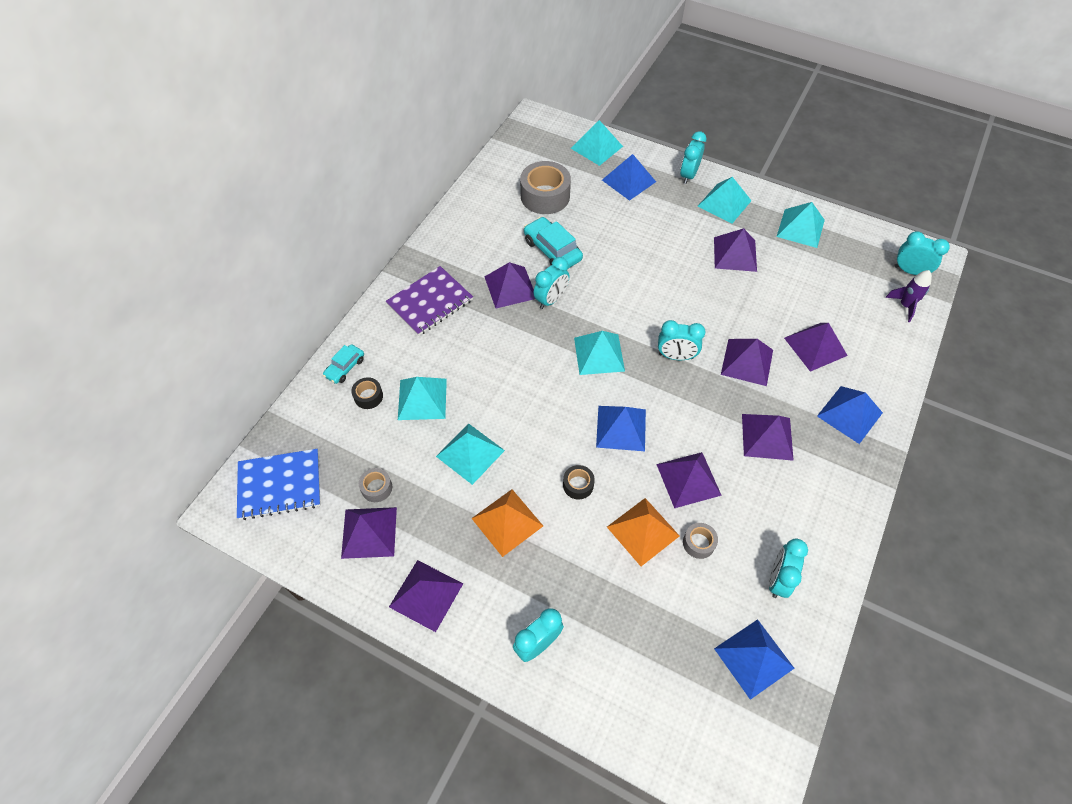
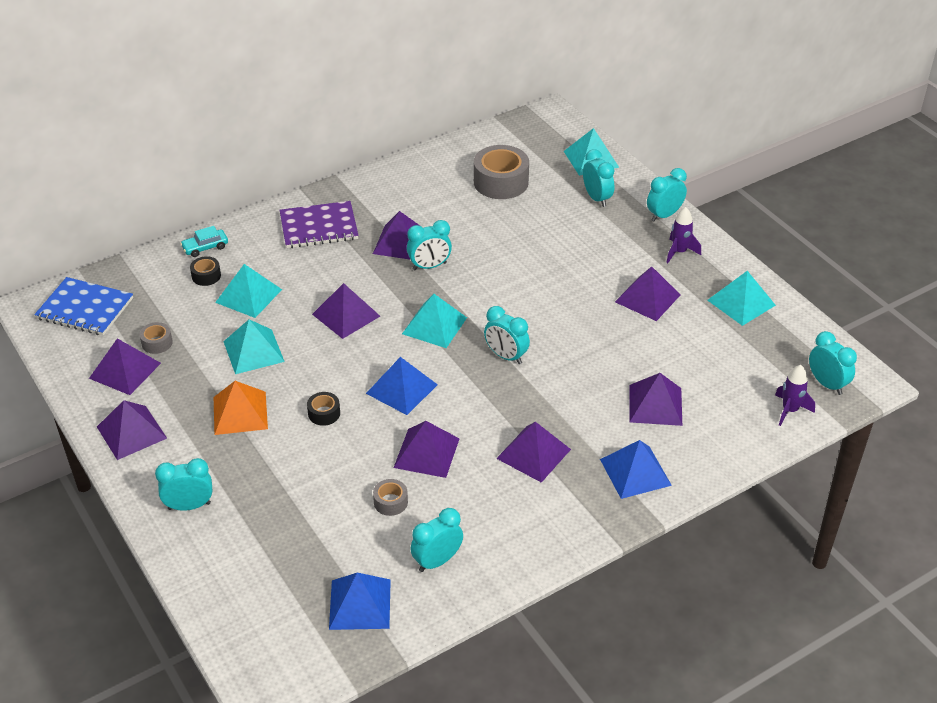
camera: 30 degrees right, 15 degrees down
turquoise car [524,217,583,268] -> none
blue pyramid [602,154,656,201] -> turquoise clock [583,149,615,207]
orange pyramid [607,498,680,566] -> none
turquoise pyramid [698,177,752,224] -> purple rocket [666,207,701,263]
purple pyramid [721,339,773,386] -> purple pyramid moved to [312,283,380,339]

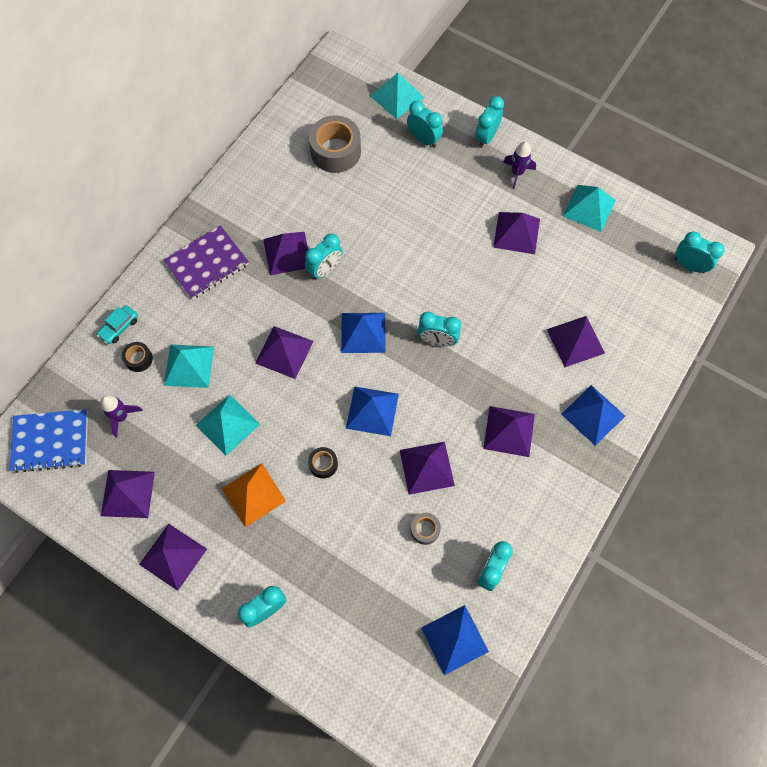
camera: 25 degrees left, 25 degrees up
grey tape [139,322,173,354] -> none
turquoise pyramid [402,294,467,348] -> blue pyramid [341,313,386,353]
purple rocket [775,365,815,426] -> purple rocket moved to [100,395,143,437]

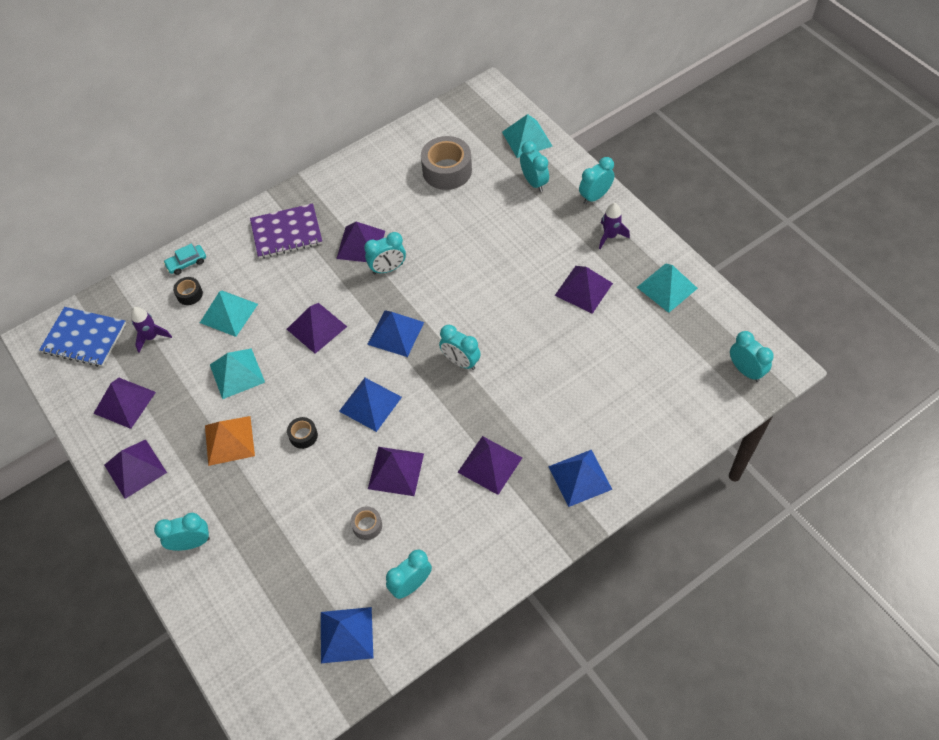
camera: 25 degrees right, 10 degrees down
purple pyramid [547,316,605,367] -> none

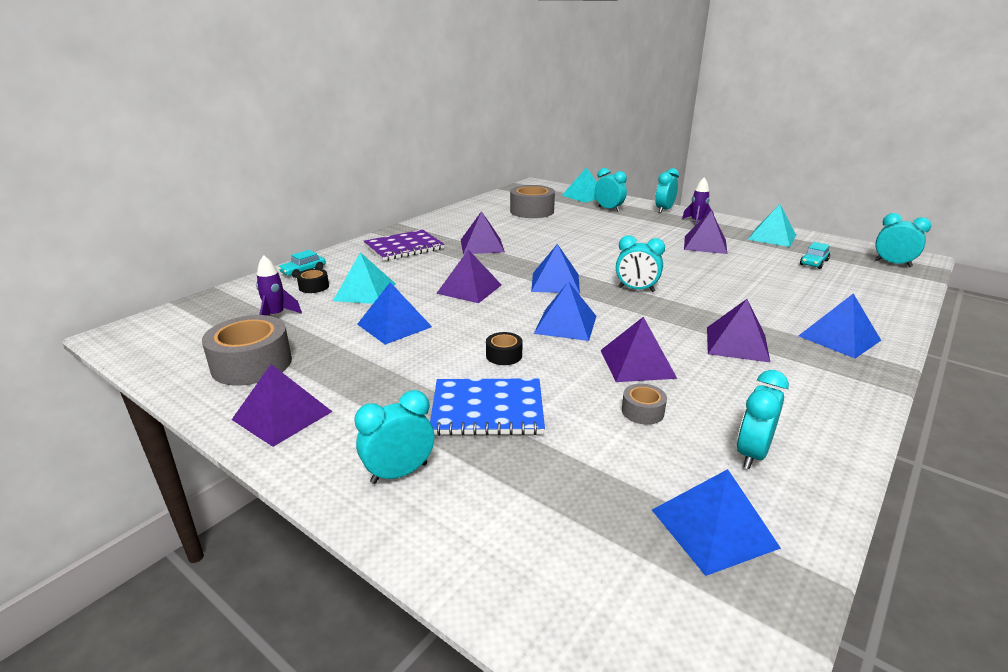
camera: 20 degrees left, 30 degrees down
blue notebook [39,307,126,367] -> blue notebook moved to [430,378,545,436]
purple pyramid [93,378,156,429] -> grey tape [202,315,292,386]
orange pyramid [205,416,255,466] -> none
turquoise pyramid [210,348,265,399] -> blue pyramid [357,282,432,345]
turquoise clock [364,232,406,274] -> none
none -> turquoise car [800,242,830,269]

